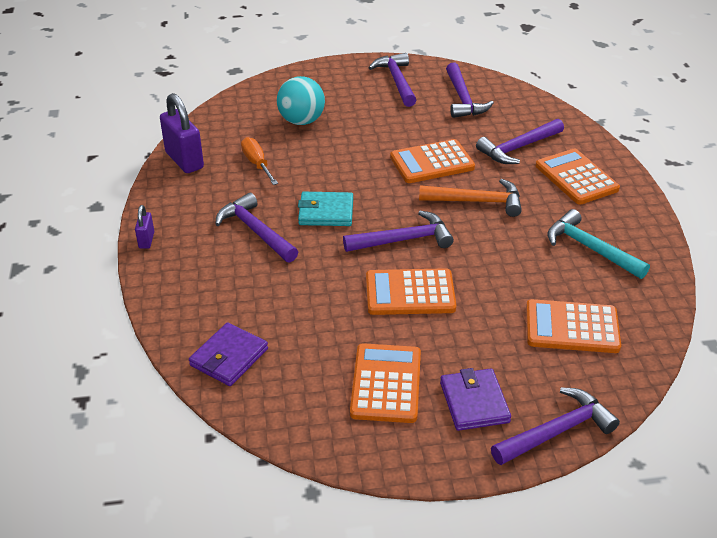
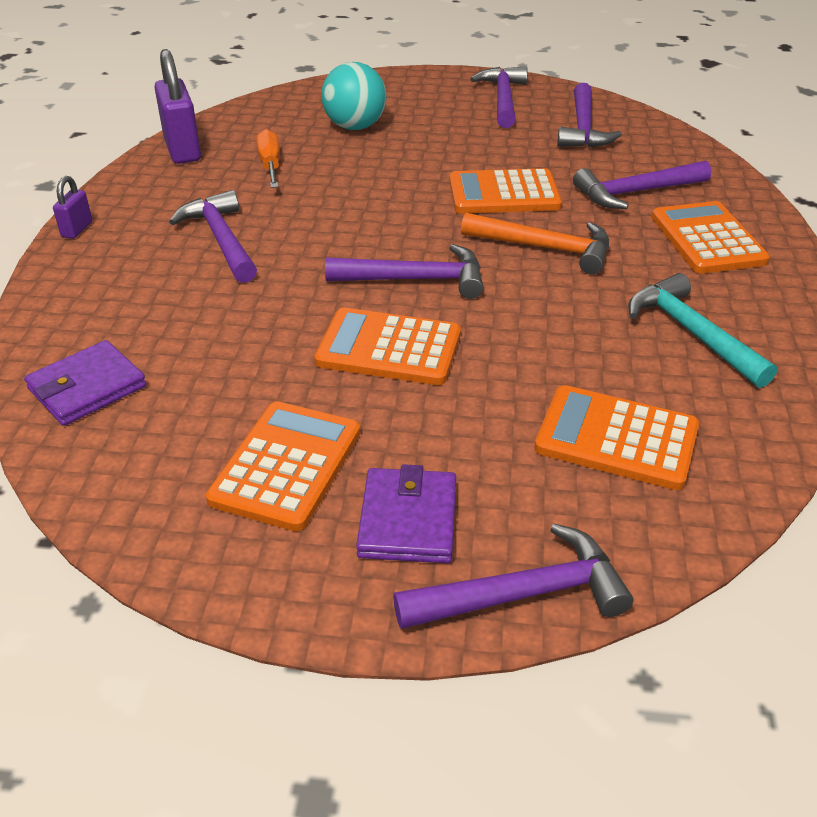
camera: 15 degrees right, 0 degrees up
turquoise wallet [298,192,353,226] -> none

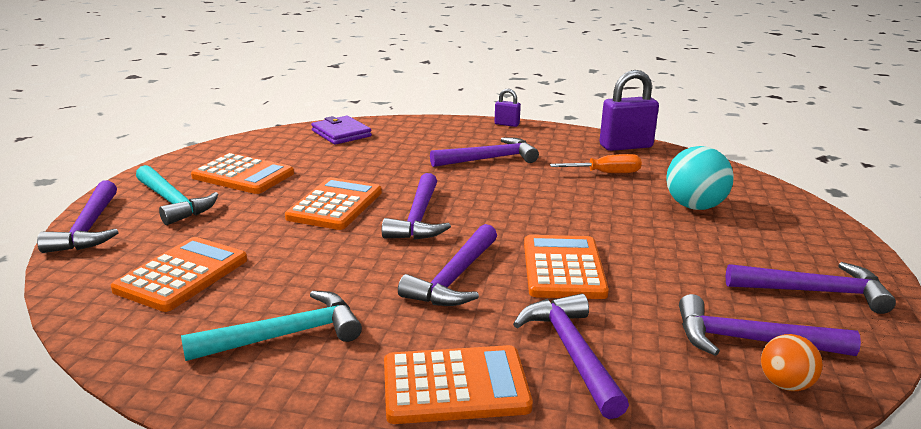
camera: 95 degrees right, 15 degrees down
purple wallet [356,464,456,563] -> turquoise hammer [136,165,219,225]
orange hammer [461,213,609,274] -> purple hammer [398,224,497,306]
none -> orange ball [761,334,823,391]

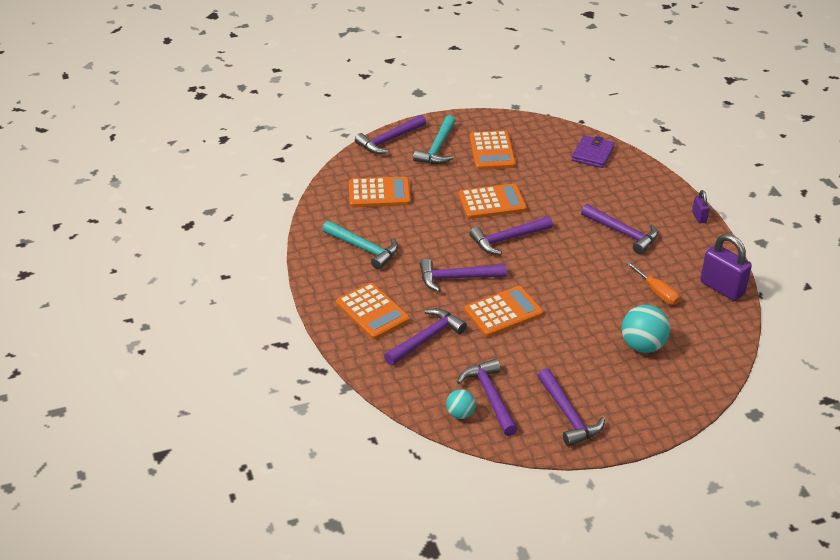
camera: 60 degrees right, 15 degrees up
orange ball [761,334,823,391] -> turquoise ball [446,389,476,419]

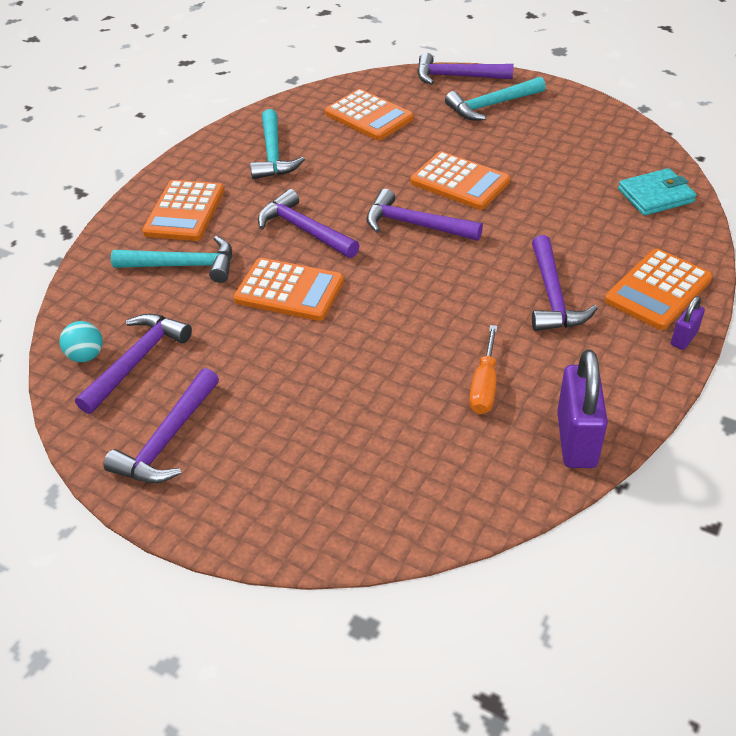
camera: 50 degrees right, 5 degrees up
purple hammer [384,308,467,365] -> turquoise hammer [111,236,232,283]
orange calculator [469,131,516,170] -> orange calculator moved to [605,249,712,330]
purple wallet [572,135,615,168] -> turquoise wallet [618,168,697,216]
turquoise ball [622,305,670,353] -> none

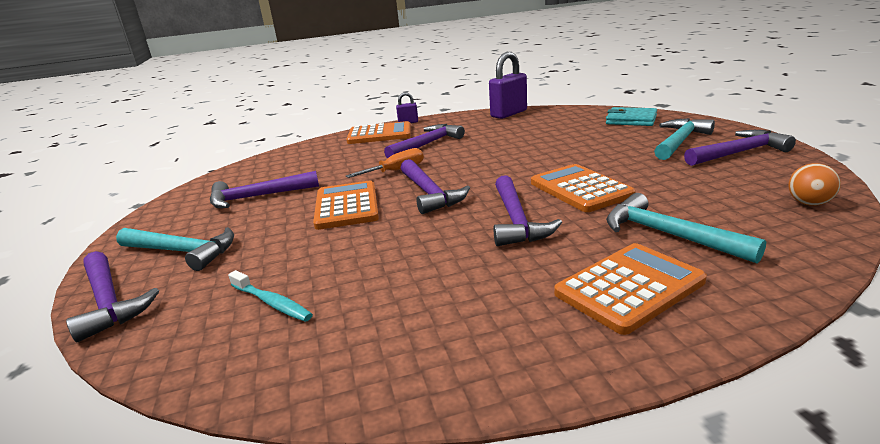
camera: 135 degrees left, 20 degrees down
turquoise ball [59,321,103,362] -> orange ball [788,163,841,206]
purple hammer [75,314,192,414] -> purple hammer moved to [210,171,319,208]
turquoise hammer [250,109,305,179] -> turquoise hammer moved to [654,118,715,160]
orange calculator [325,89,414,140] -> turquoise toothbrush [228,270,313,322]
orange screwdriver [469,325,498,414] -> orange screwdriver moved to [346,148,424,178]
turquoise wallet [618,168,697,216] -> turquoise wallet moved to [606,107,657,126]

